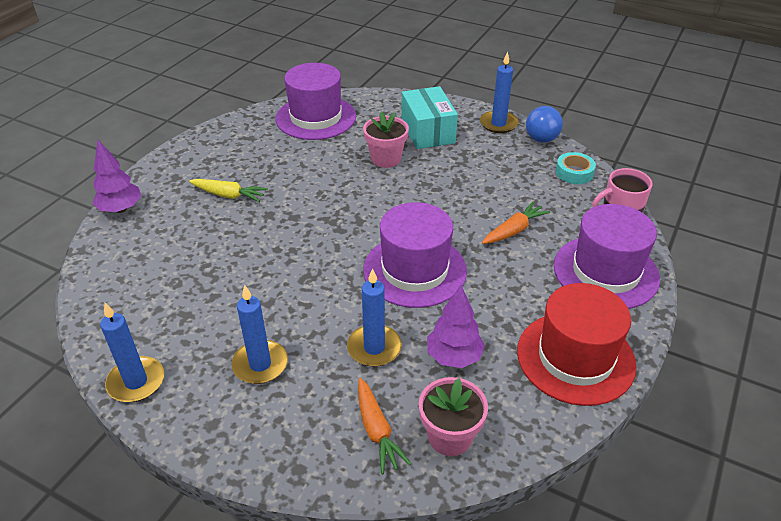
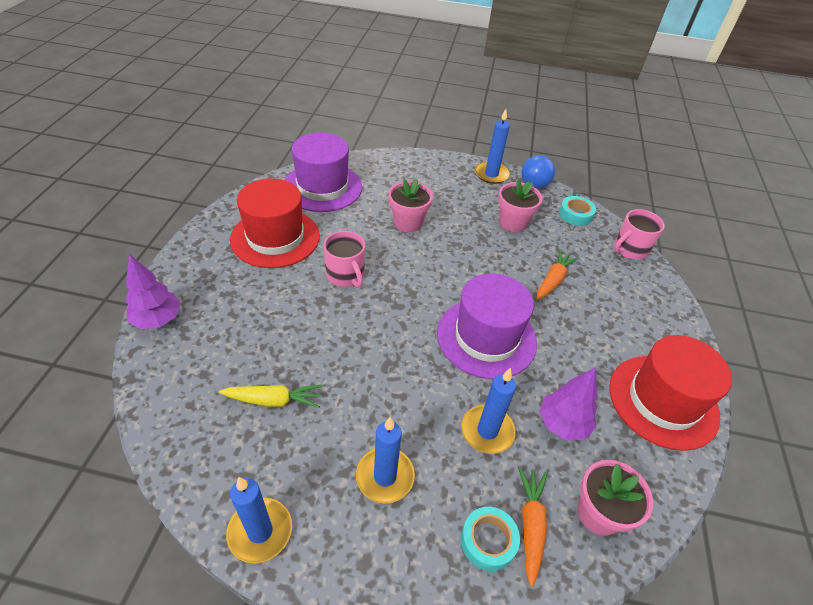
camera: 20 degrees left, 5 degrees up
yellow carrot [189,179,268,202] -> yellow carrot moved to [219,385,322,408]
orange carrot [358,378,411,474] -> orange carrot turned 135 degrees counterclockwise [518,467,547,587]
turquoise box [401,86,458,149] -> none
purple hat [554,204,660,309] -> none
none -> red hat [230,178,320,268]
none -> pink mug [323,231,365,288]
none -> turquoise tape [461,507,520,571]
none -> pink flower pot [498,179,543,232]

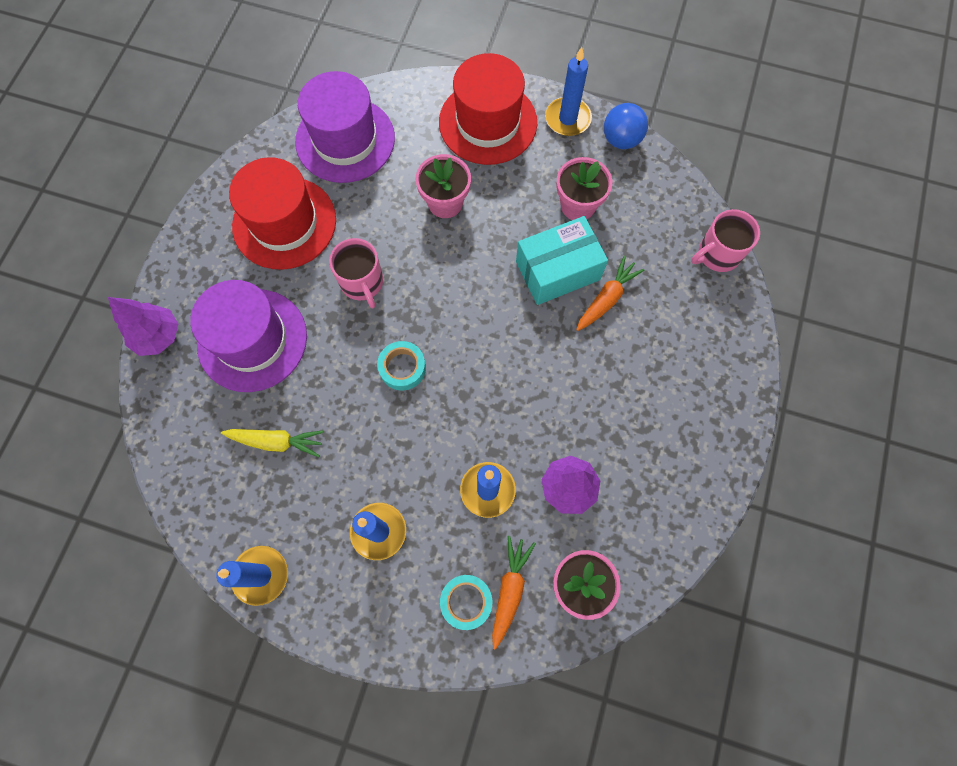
camera: 10 degrees right, 25 degrees up
purple hat [437,274,537,379] -> purple hat moved to [190,280,307,392]
turquoise tape [559,196,596,226] -> turquoise tape moved to [377,341,426,390]
red hat [610,335,732,451] -> red hat moved to [439,53,537,165]
none -> turquoise box [516,216,608,305]

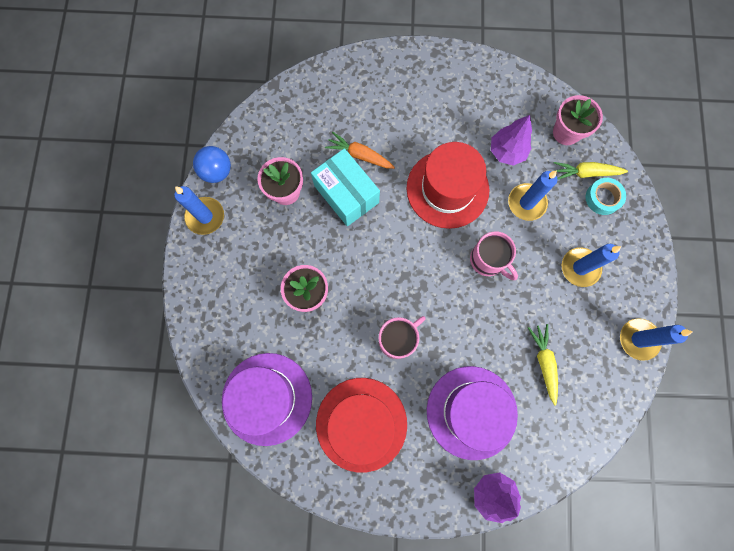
camera: 105 degrees left, 5 degrees up
turquoise tape [377,341,426,390] -> none
red hat [439,53,537,165] -> red hat moved to [406,142,489,229]
orange carrot [492,536,536,650] -> yellow carrot [554,162,628,180]
pink mug [691,209,760,272] -> pink mug moved to [470,231,518,280]

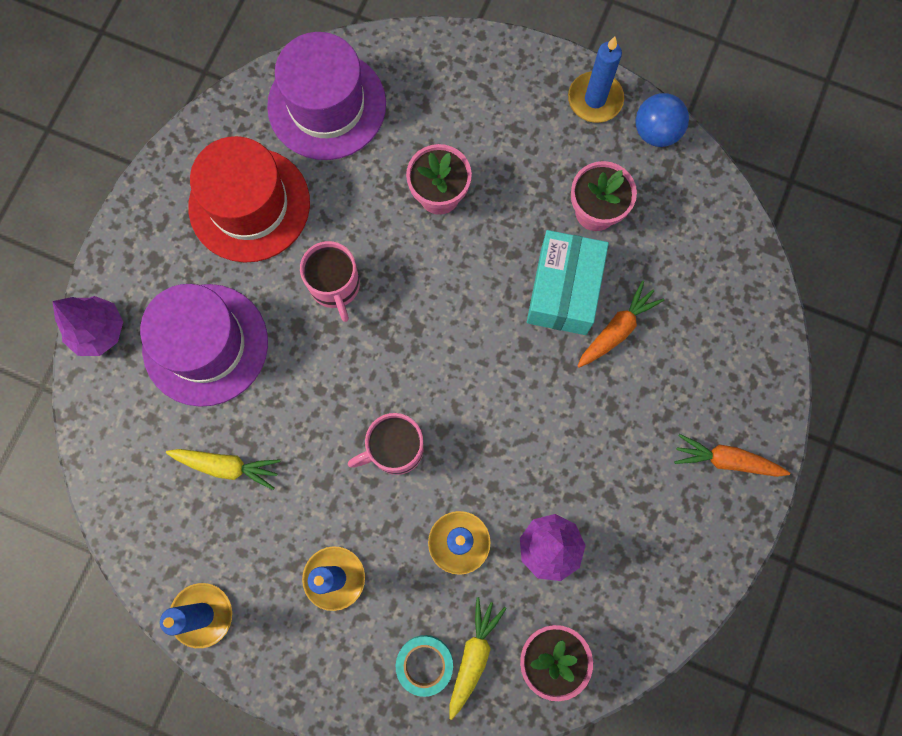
camera: 110 degrees right, 0 degrees up
turquoise box [311,148,380,226] -> turquoise box turned 60 degrees counterclockwise [527,230,609,335]
red hat [406,142,489,229] -> none
none -> orange carrot [674,434,790,477]

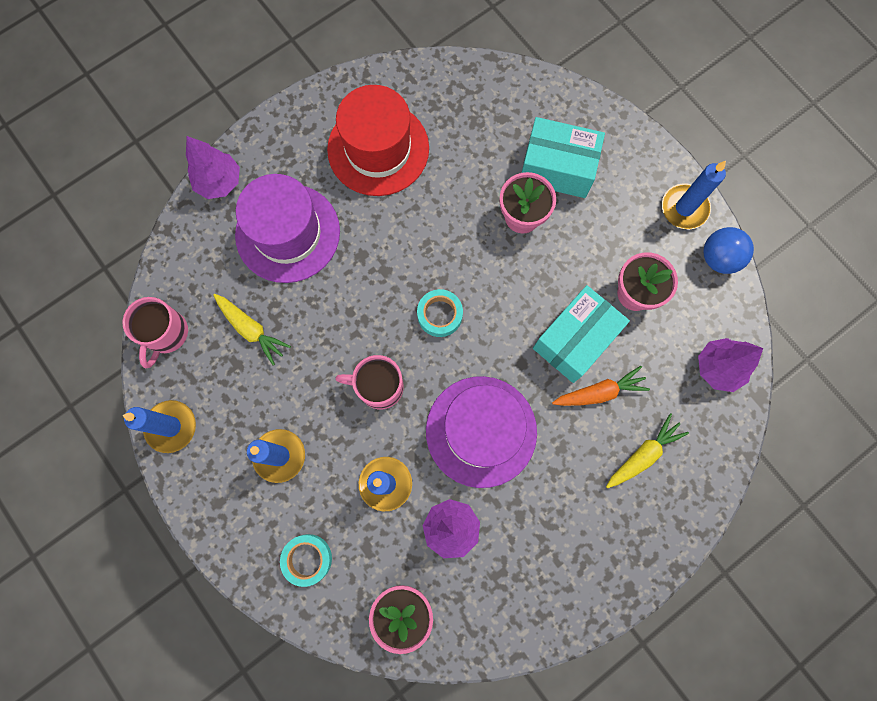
camera: 30 degrees right, 0 degrees up
purple hat [267,32,386,160] -> purple hat moved to [426,376,537,488]
pink mug [300,241,360,322] -> pink mug moved to [122,297,188,368]
yellow carrot [449,597,507,720] -> yellow carrot moved to [606,413,689,488]
orange carrot [674,434,790,477] -> none
none -> turquoise tape [417,289,463,337]
none -> turquoise box [522,117,605,198]
none -> purple tree [698,338,763,392]

